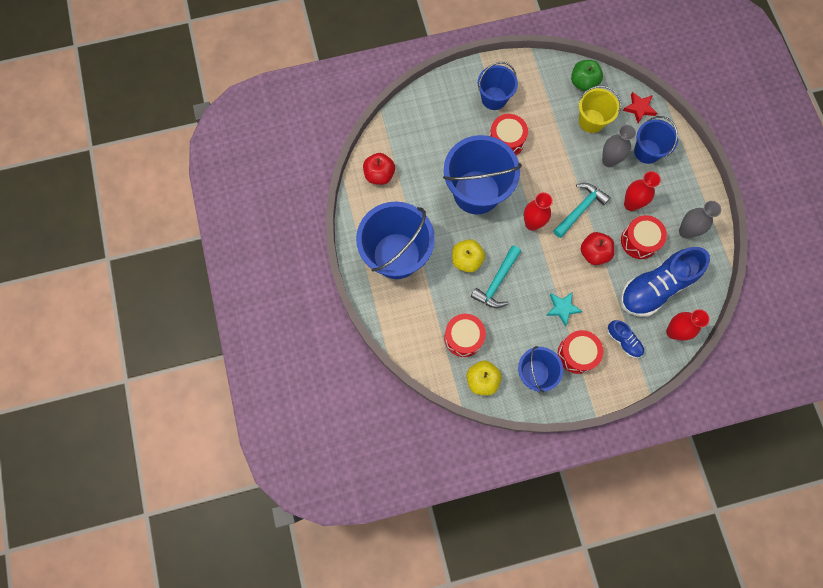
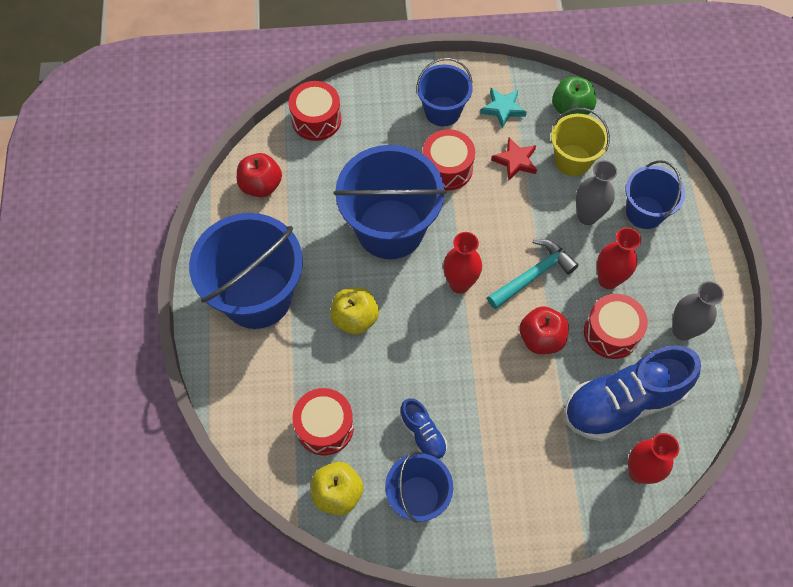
camera: 10 degrees right, 10 degrees down
turquoise hammer [471,245,521,308] -> none
turquoise star [546,292,582,327] -> turquoise star moved to [480,88,527,129]
red drum [558,330,603,374] -> red drum moved to [289,81,341,141]
blue shoe [607,320,644,358] -> blue shoe moved to [400,399,447,460]
red star [623,92,657,123] -> red star moved to [491,138,537,181]

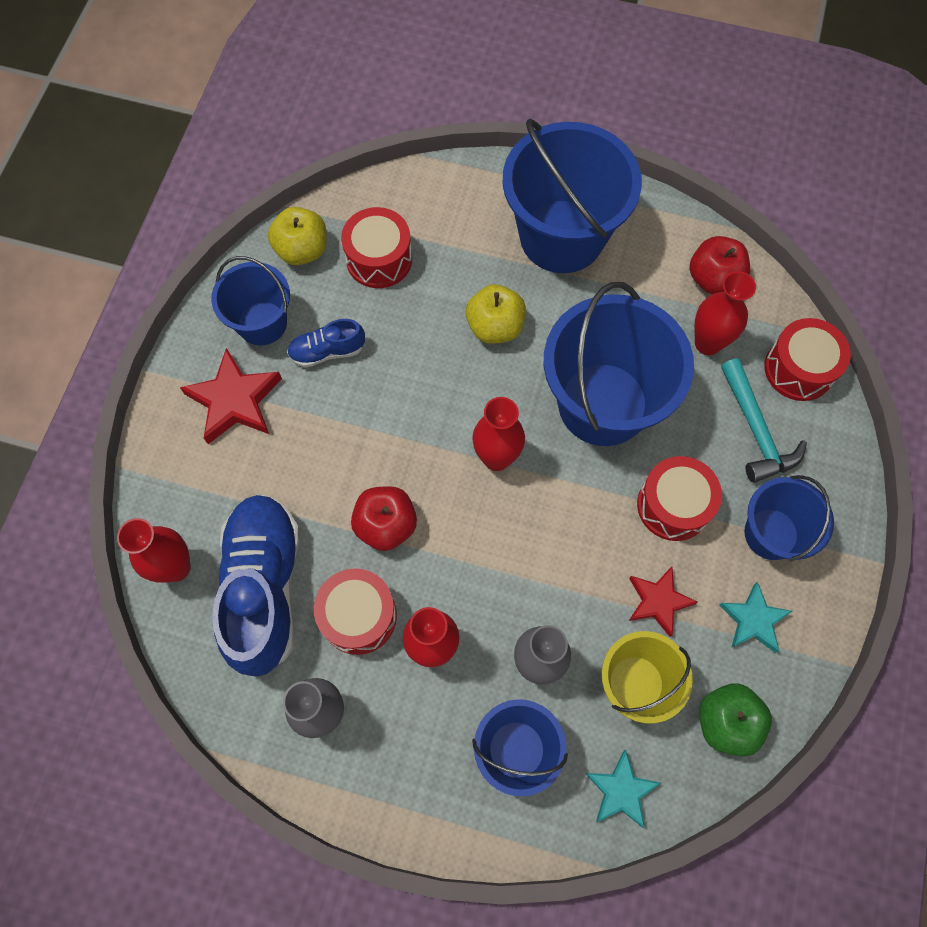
camera: 110 degrees right, 5 degrees up
turquoise hammer [487,239,579,309] -> turquoise hammer moved to [721,358,807,483]
none -> red star [180,348,282,444]
none -> turquoise star [585,750,661,828]
none -> red vase [694,271,756,355]

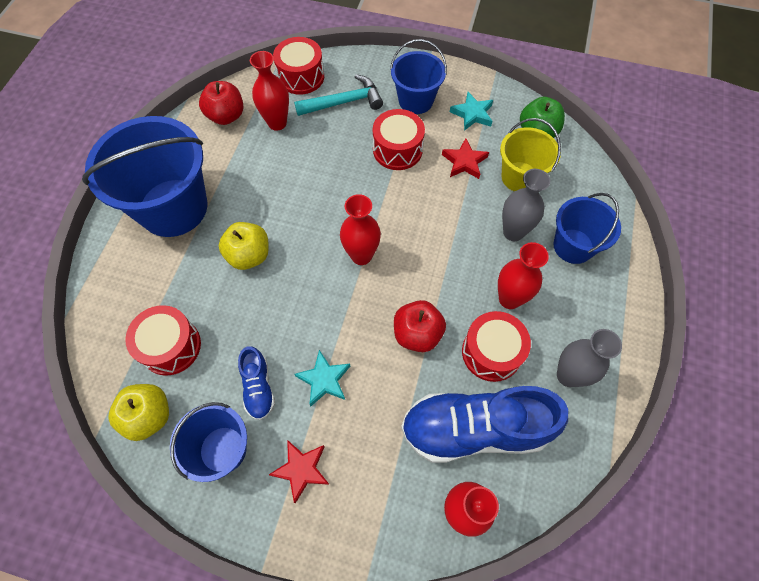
camera: 90 degrees left, 5 degrees down
red star [180,348,282,444] -> red star [269,440,330,504], size x0.66
blue bucket [544,282,694,446] -> none
turquoise star [585,750,661,828] -> turquoise star moved to [294,350,350,406]

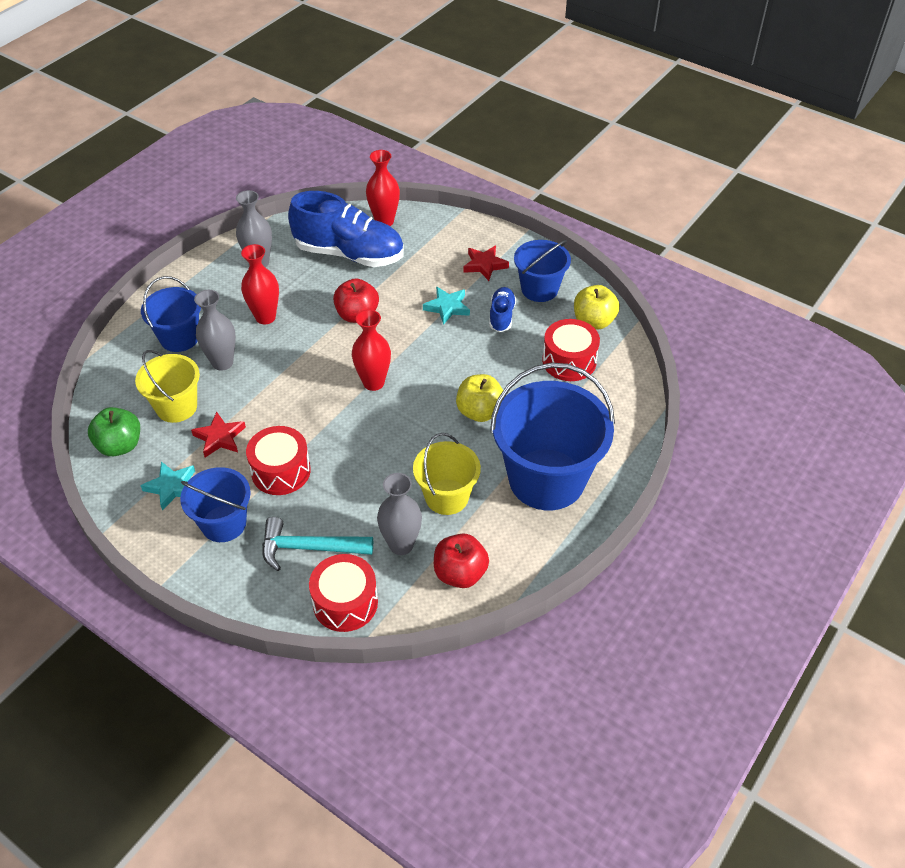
camera: 160 degrees left, 15 degrees down
red vase [250,51,289,131] -> grey vase [377,473,422,555]
red drum [462,311,531,382] -> none
none -> yellow bucket [413,433,481,515]

